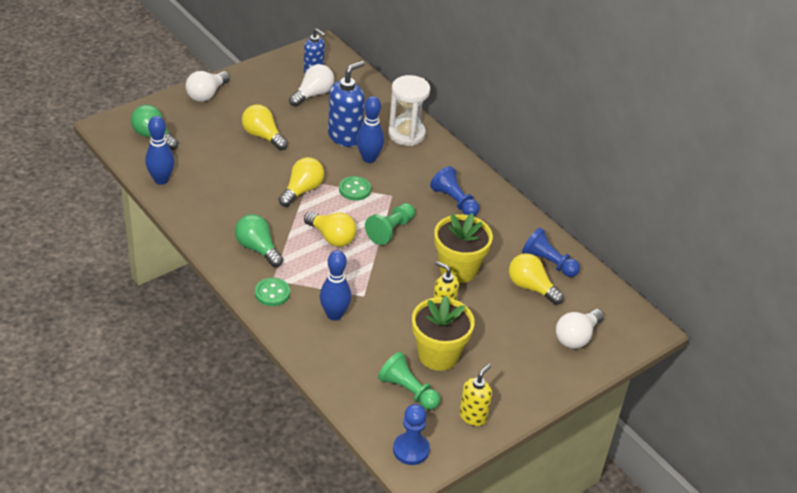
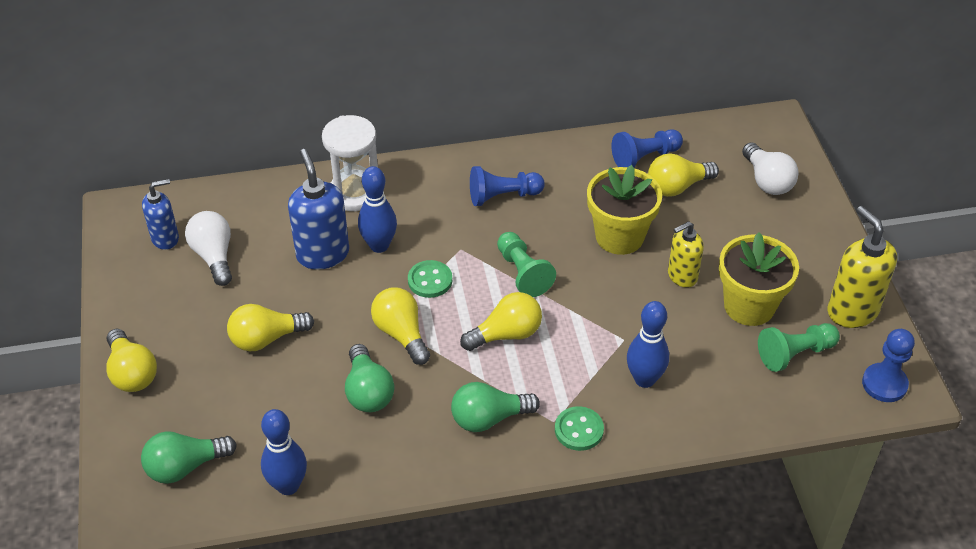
camera: 60 degrees left, 5 degrees up
white light bulb [185,71,230,102] -> yellow light bulb [106,329,157,392]
yellow soap dispenser [459,364,492,426] -> yellow soap dispenser [828,206,897,328], size x1.57
none -> green light bulb [345,344,394,412]

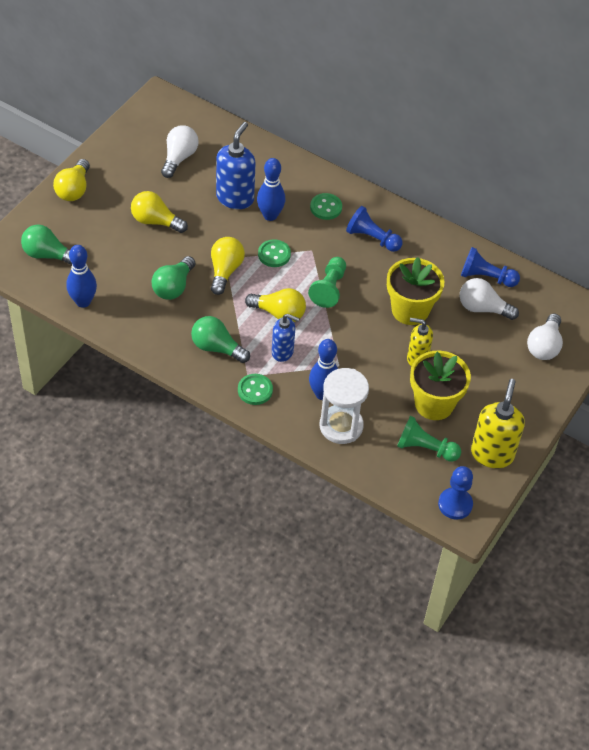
camera: 40 degrees right, 5 degrees up
blue soap dispenser [142,179,179,250] -> blue soap dispenser moved to [272,314,300,362]
white hourglass [322,115,378,211] -> white hourglass moved to [320,368,369,444]
yellow light bulb [648,153,719,197] -> white light bulb [460,278,519,320]
none -> green button [310,193,342,220]

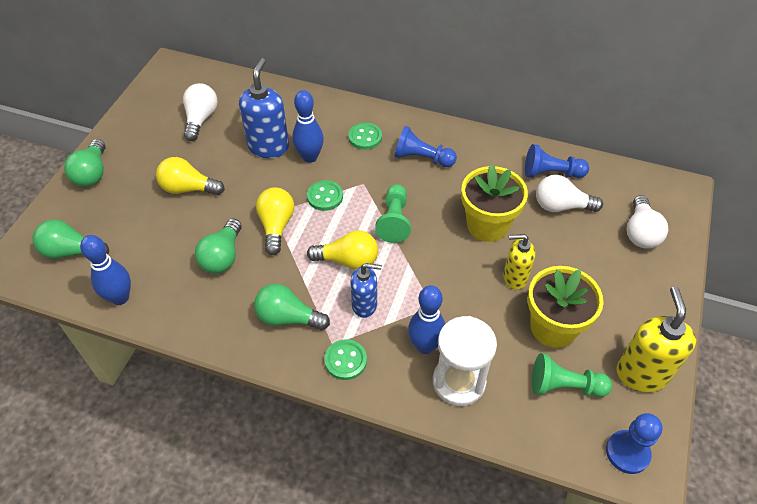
camera: 10 degrees left, 0 degrees up
yellow light bulb [53,159,90,201] -> green light bulb [64,139,105,187]

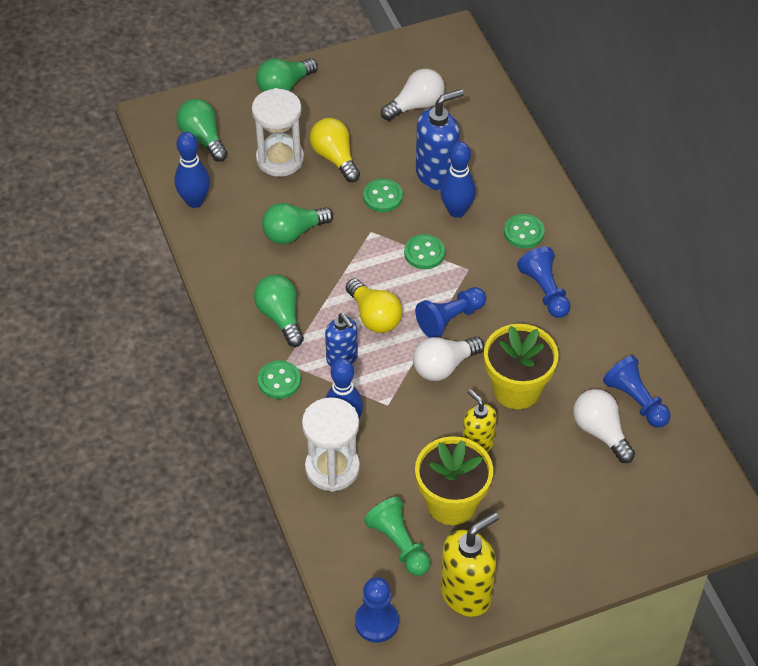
camera: 50 degrees right, 0 degrees up
yellow light bulb [256,187,294,255] -> none
green pawn [375,184,411,243] -> blue pawn [415,287,486,338]
white light bulb [627,195,668,249] -> white light bulb moved to [413,336,484,381]
none -> white hourglass [252,88,304,177]
none -> green button [363,179,403,212]

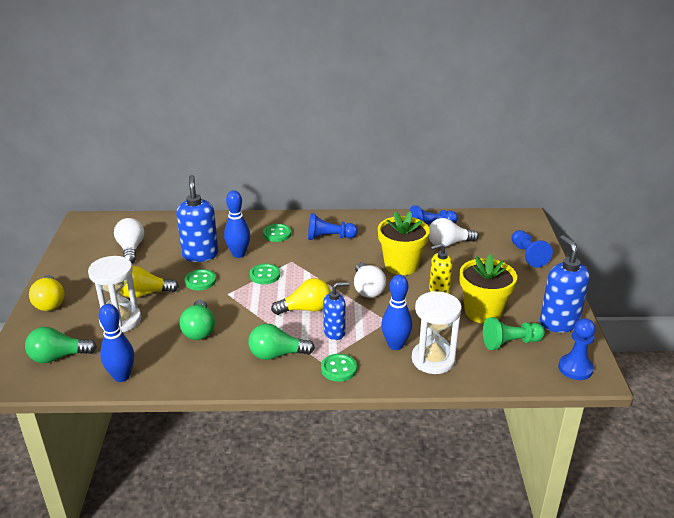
camera: 70 degrees left, 20 degrees down
green light bulb [256,58,318,92] -> yellow light bulb [29,275,64,311]
blue pawn [415,287,486,338] -> blue pawn moved to [511,230,553,268]
yellow soap dispenser [441,512,499,617] -> blue soap dispenser [540,235,590,333]

